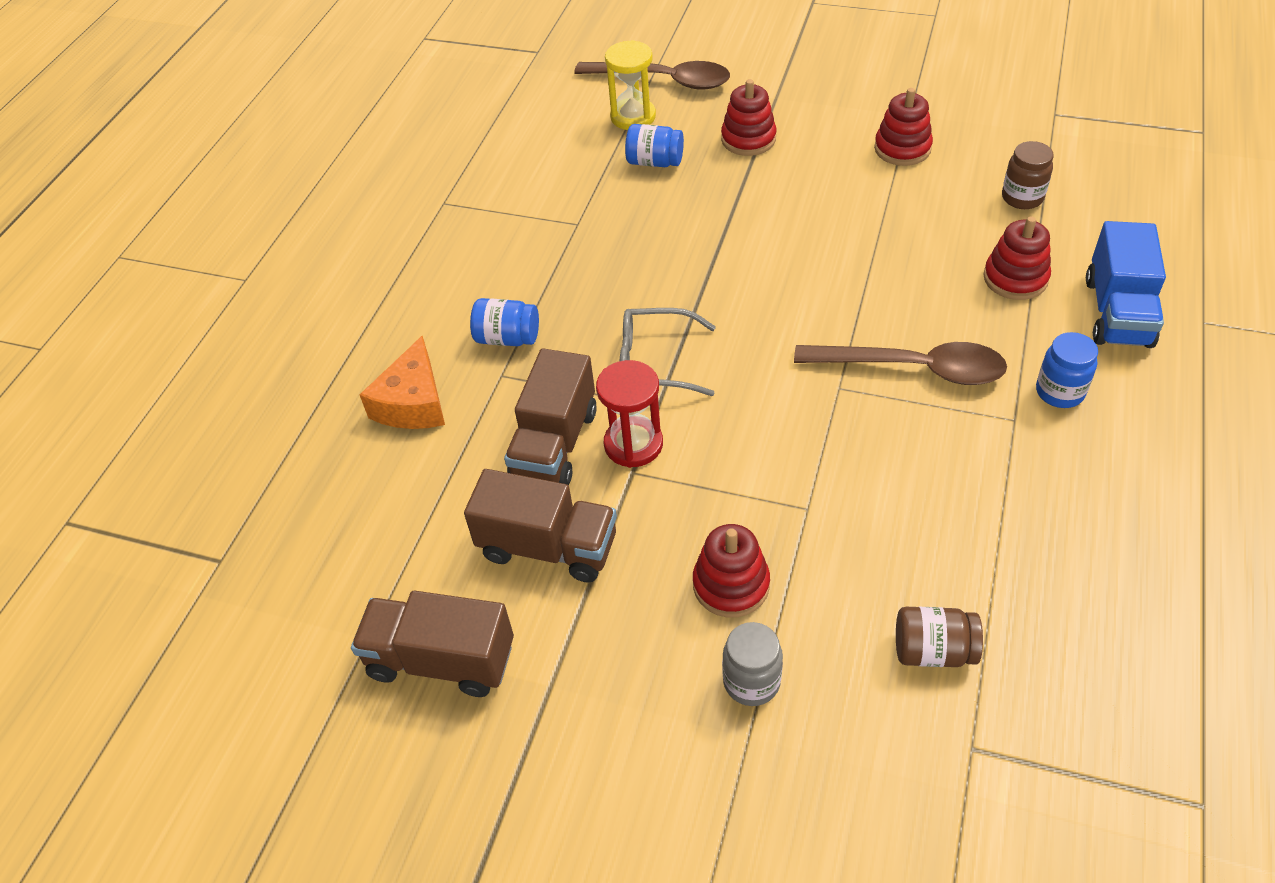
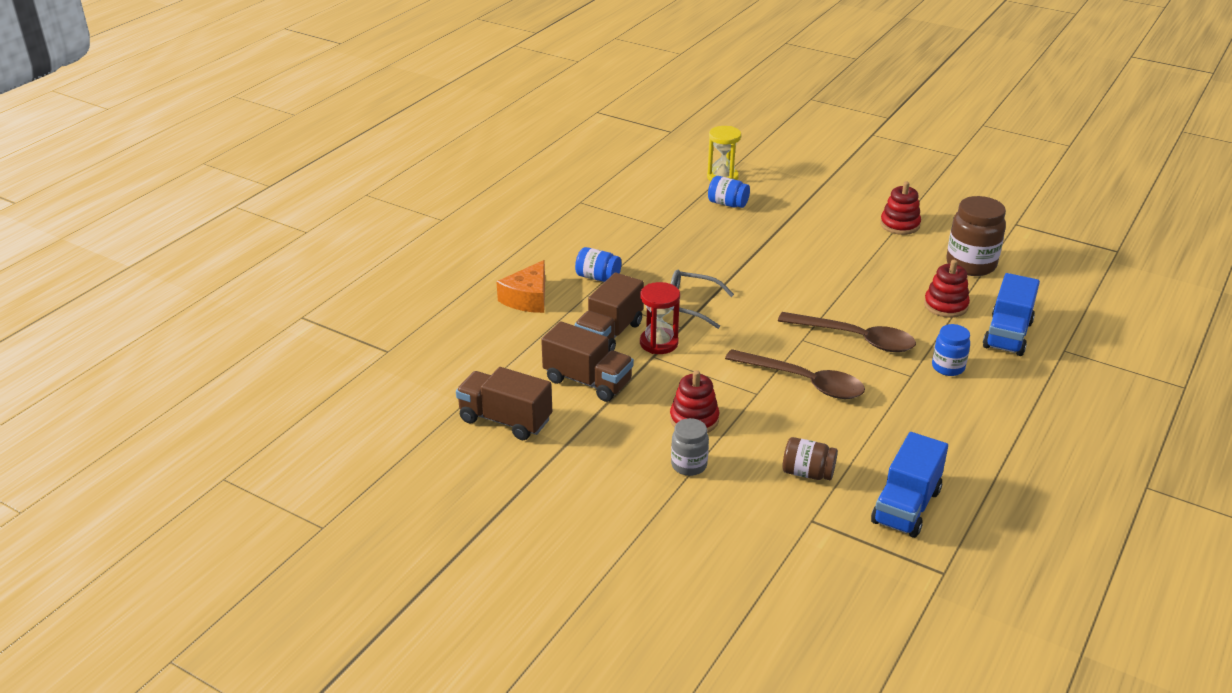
camera: 10 degrees right, 15 degrees down
brown spoon [574,61,730,90] -> brown spoon moved to [725,349,865,399]
red stacking toy [721,79,777,156] -> none
brown jar [1002,141,1053,209] -> brown jar [946,196,1006,276], size x1.72
none -> blue truck [871,432,948,538]

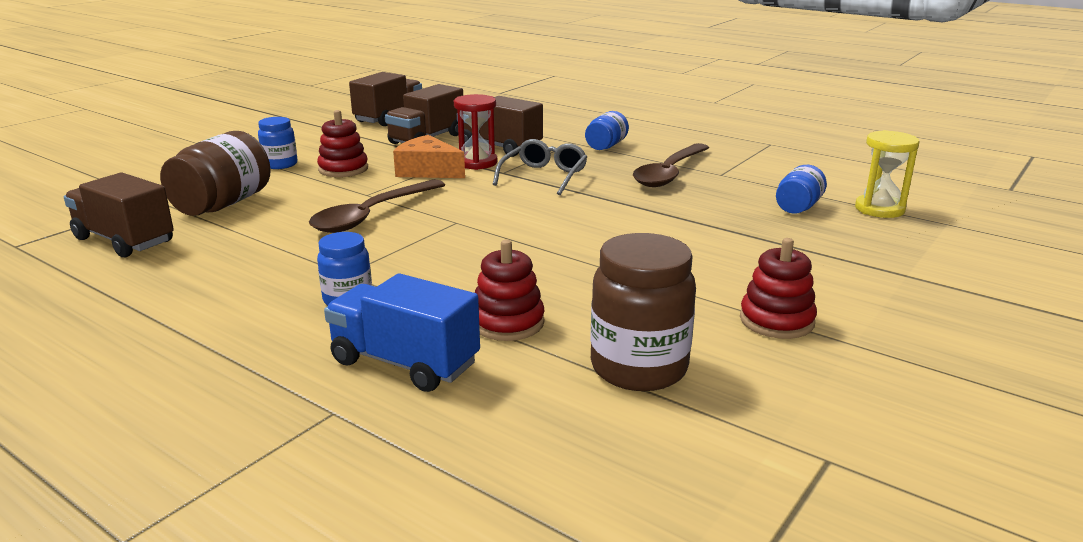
camera: 95 degrees right, 10 degrees down
orange cheese [497,260,545,313] -> orange cheese moved to [393,135,465,178]
grey jar [671,418,709,476] -> blue jar [258,117,298,169]
brown spoon [778,312,916,352] -> brown spoon moved to [633,143,709,187]
brown jar [783,437,838,480] -> brown jar [160,131,271,216], size x1.72
blue truck [871,432,948,538] -> brown truck [64,172,174,257]

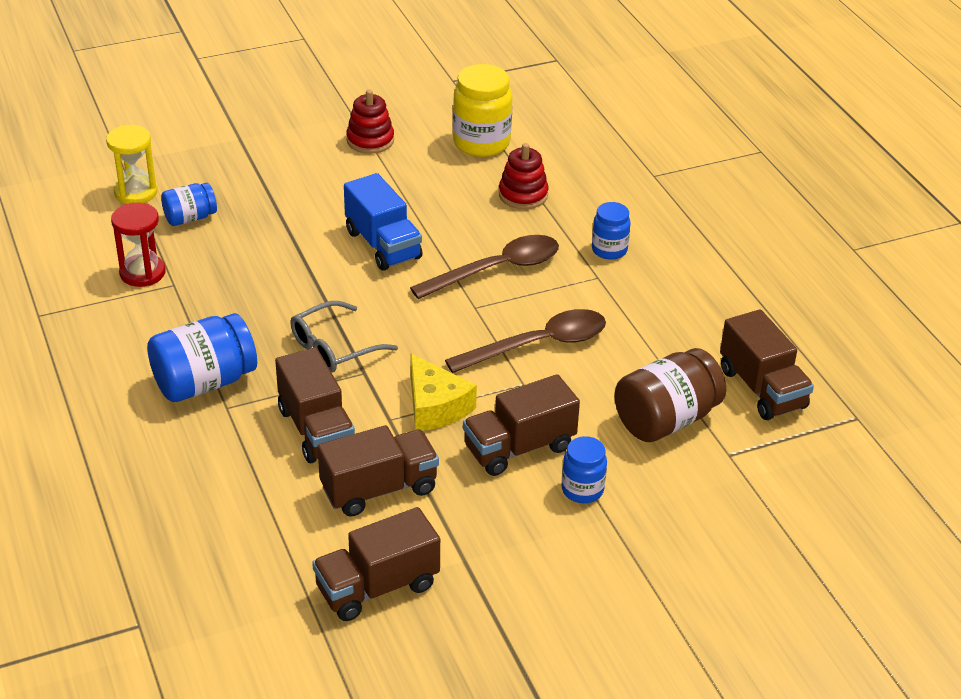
camera: 150 degrees left, 15 degrees up
red stacking toy [317,110,368,177] -> brown truck [463,374,580,476]
blue truck [324,274,480,392] -> blue truck moved to [344,173,423,271]
orange cheese [393,135,465,178] -> yellow cheese [410,353,477,431]
red hourglass [454,94,498,170] -> red hourglass moved to [111,203,165,287]
blue jar [585,111,629,150] -> blue jar [147,313,257,402], size x1.72
brown jar [590,233,696,391] -> yellow jar [453,64,512,157]
brown spoon [633,143,709,187] -> brown spoon moved to [410,235,559,299]

